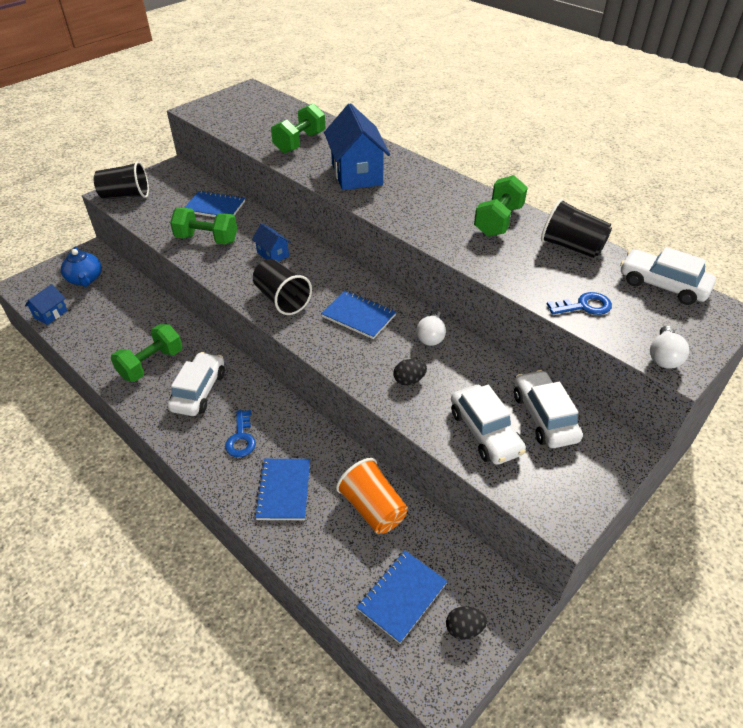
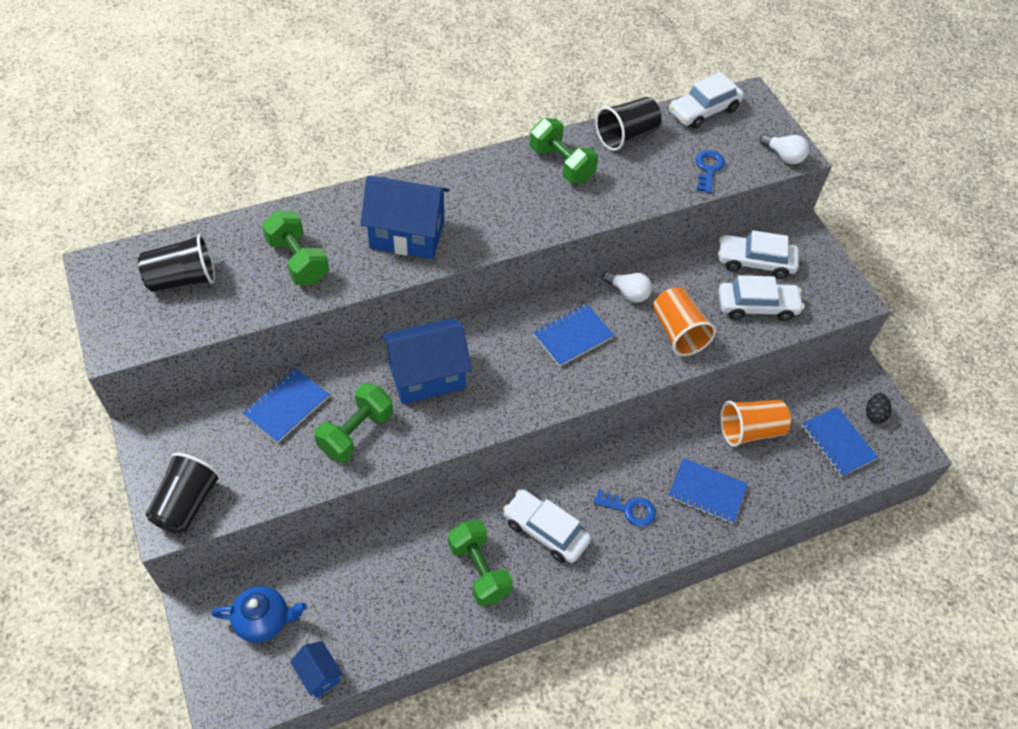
camera: 70 degrees left, 10 degrees up
blue house [252,223,291,262] -> blue house [381,318,472,404], size x2.01
black cup [253,259,312,315] -> black cup moved to [138,234,215,292]
black egg [394,359,427,386] -> orange cup [653,287,716,356]

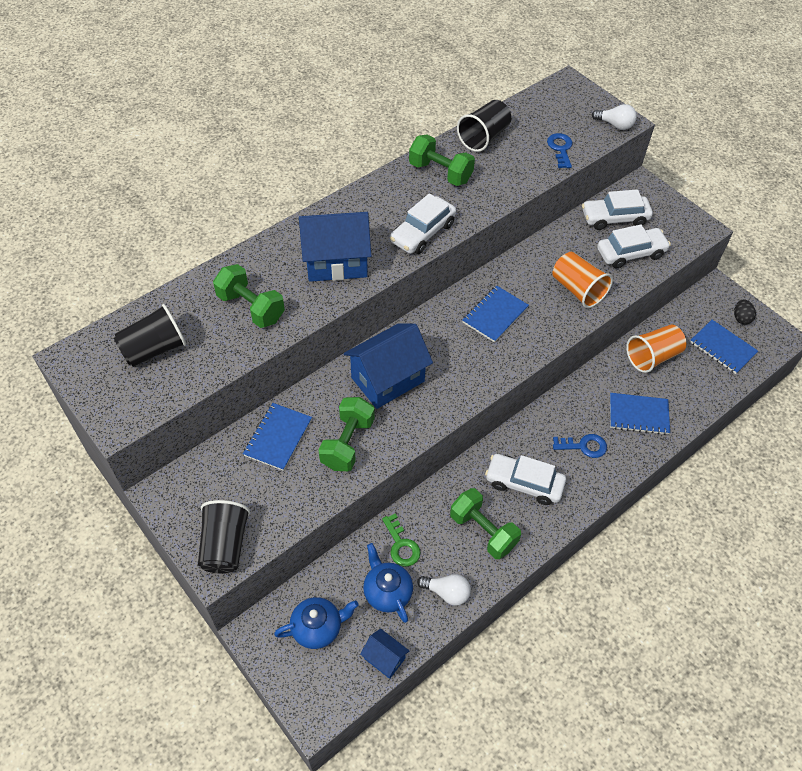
camera: 15 degrees left, 0 degrees up
white light bulb [603,271,652,303] -> white light bulb moved to [417,574,471,606]
white car [669,72,744,129] -> white car moved to [390,193,456,254]
none -> blue teapot [363,543,413,623]
none -> green key [382,513,420,567]

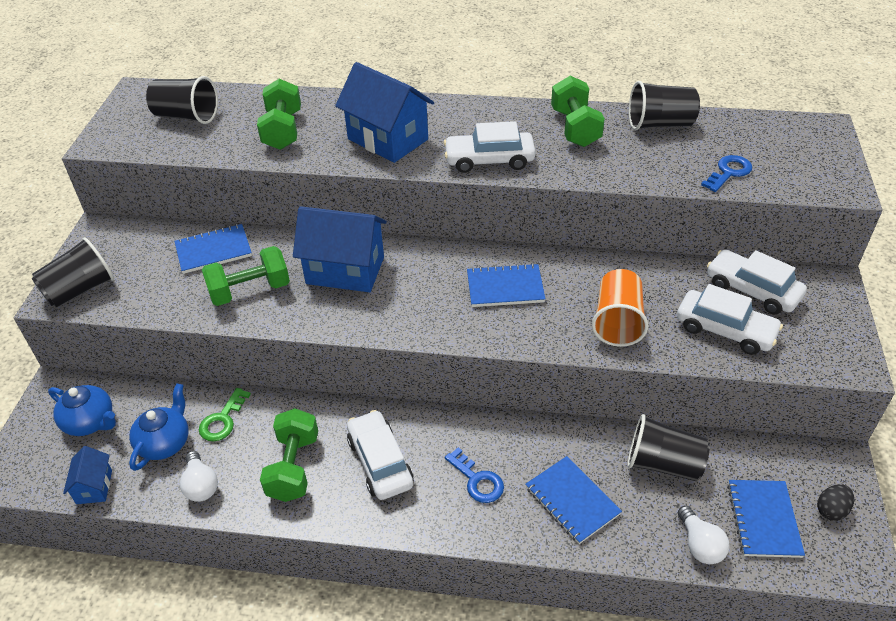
camera: 50 degrees right, 10 degrees down
white light bulb [592,104,637,130] -> white light bulb moved to [678,506,729,564]
orange cup [626,325,686,373] -> black cup [628,414,710,481]

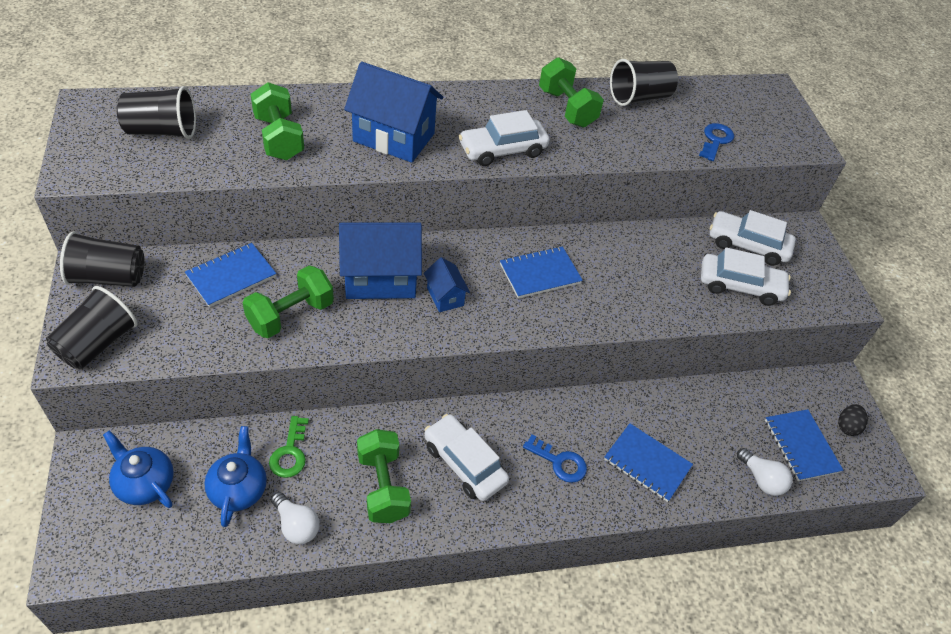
camera: 25 degrees left, 5 degrees up
blue teapot [48,385,116,436] -> blue teapot turned 150 degrees counterclockwise [103,430,174,508]
blue house [63,446,112,504] -> blue house moved to [424,257,470,312]
orange cup [592,269,648,347] -> none
black cup [628,414,710,481] -> black cup moved to [60,232,144,287]

